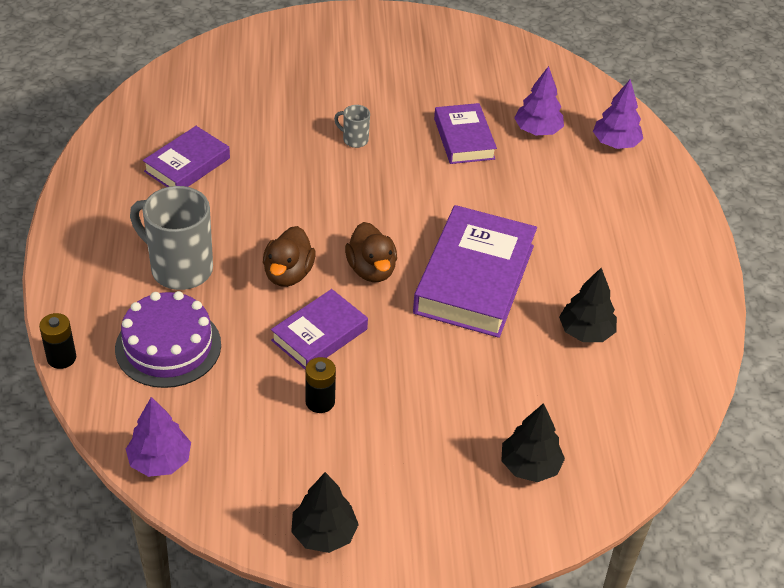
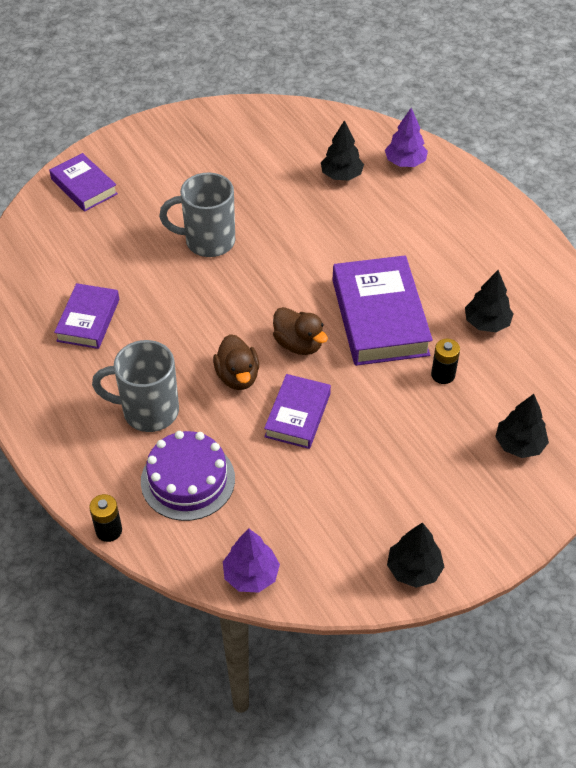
camera: 25 degrees left, 5 degrees up
black battery [305,357,336,413] -> black battery moved to [431,339,460,384]
grey mug [334,105,370,148] -> grey mug [159,172,235,257], size x2.18
purple book [434,103,497,164] -> purple book moved to [49,153,118,212]
purple tree [514,66,564,135] -> black tree [321,120,364,180]

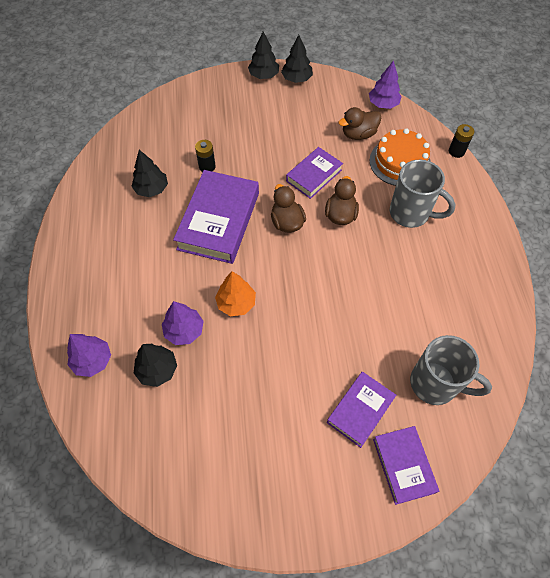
camera: 155 degrees left, 10 degrees up
purple book [54,283,119,349] -> purple book moved to [327,372,396,448]
purple cake [141,431,235,521] -> orange cake [370,129,431,186]
grey mug [159,172,235,257] -> grey mug moved to [410,335,492,405]
black tree [495,394,549,458] -> black tree moved to [248,32,279,79]
none -> purple tree [162,301,204,345]
none -> orange tree [215,272,256,316]
none -> brown duck [338,107,381,140]

